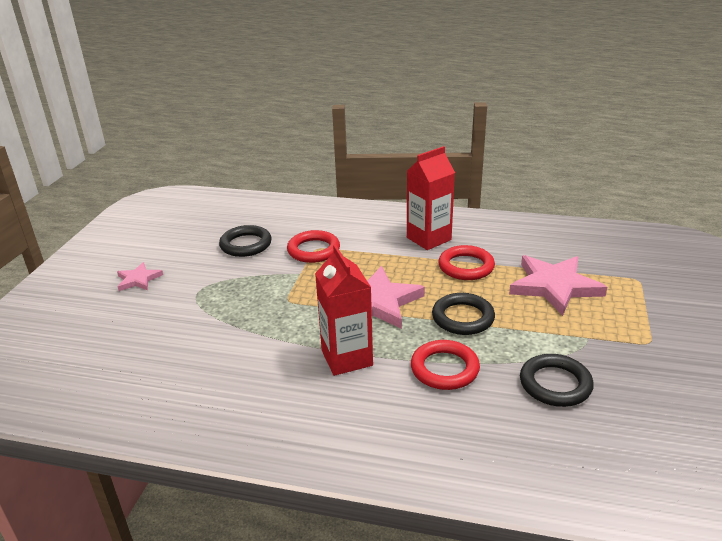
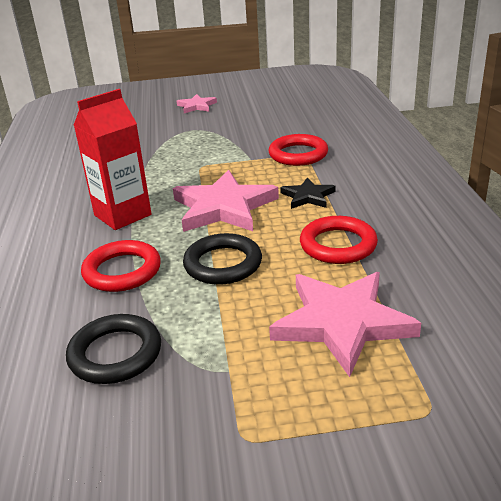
camera: 70 degrees right, 0 degrees up
black ring [219,225,272,257] -> none
red carton [407,146,455,250] -> none
none -> black star [280,177,336,209]

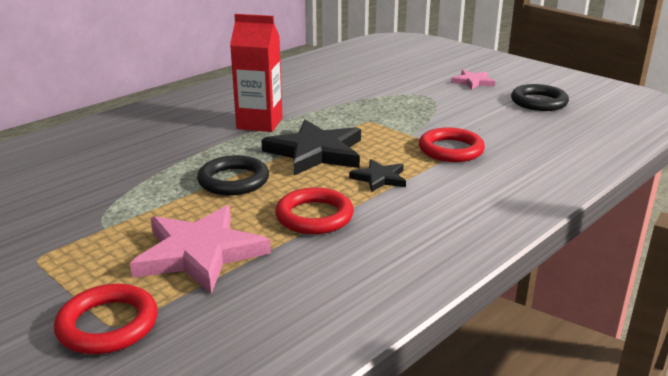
camera: 50 degrees right, 5 degrees down
black ring [66,314,161,384] -> black ring moved to [511,84,569,111]
red ring [81,240,161,292] -> red ring moved to [54,284,158,354]
pink star [173,170,279,232] -> black star [261,120,361,176]

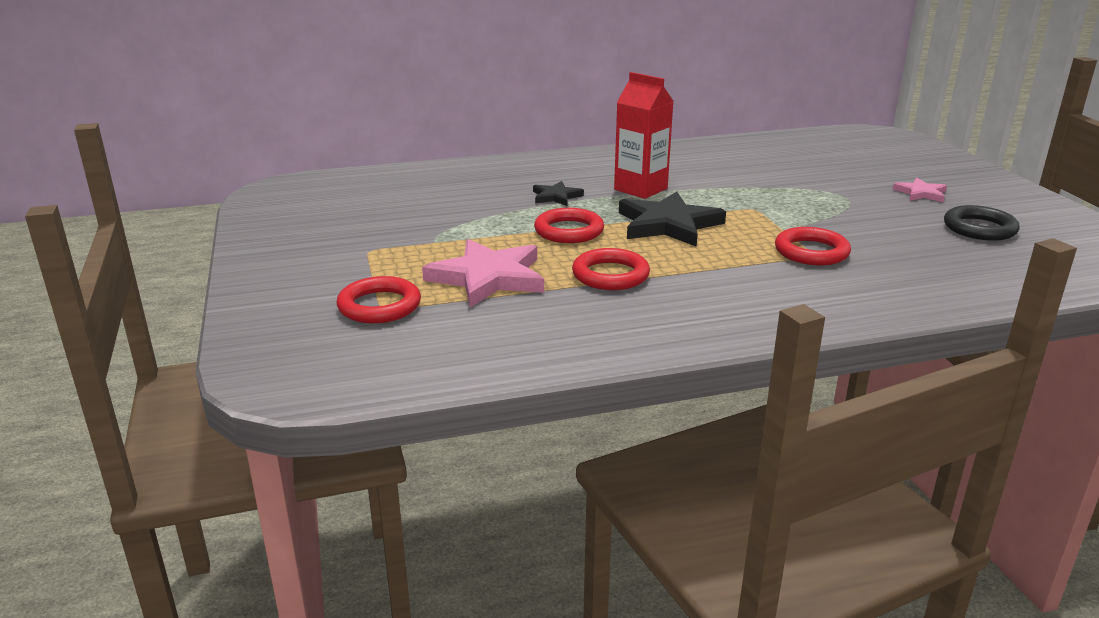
camera: 30 degrees right, 0 degrees up
black ring [197,155,269,195] -> red ring [534,208,604,243]
black star [349,159,406,192] -> black star moved to [533,181,584,206]

